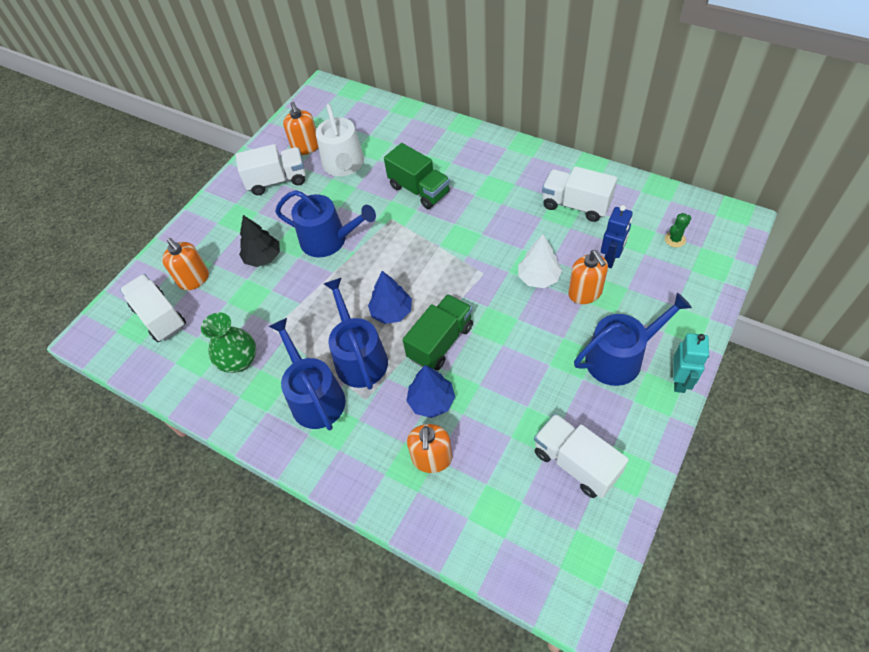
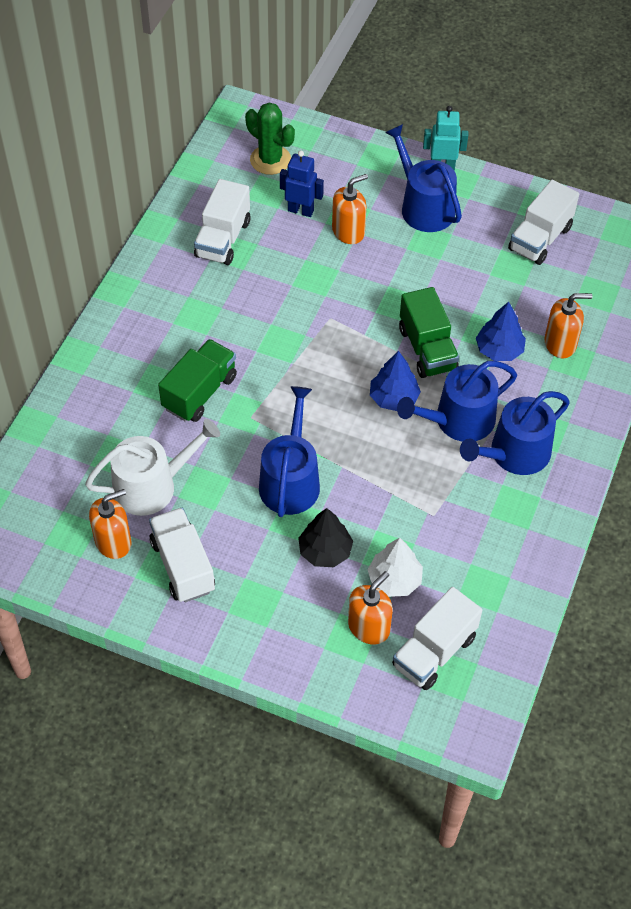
camera: 105 degrees left, 0 degrees up
green vase [201,312,256,373] -> none
green truck [403,294,473,370] -> green truck turned 135 degrees counterclockwise [399,287,459,378]
white tree [518,234,562,288] -> white tree moved to [368,538,423,597]
green cactus [665,213,691,248] -> green cactus [245,103,295,175], size x1.87

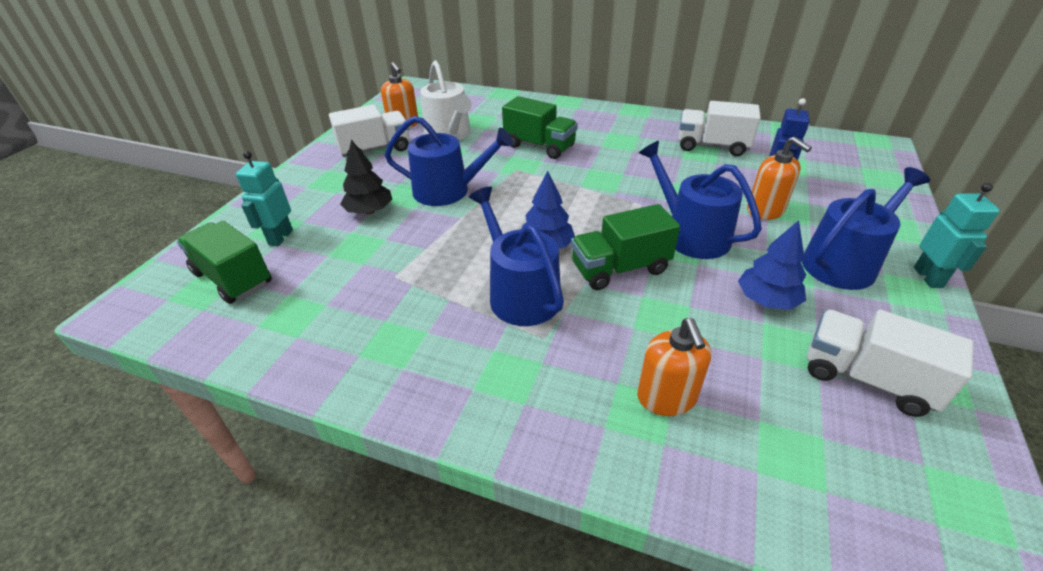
camera: 90 degrees right, 15 degrees down
green cactus [245,103,295,175] -> none
orange soap dispenser [348,571,393,645] -> turquoise robot [236,151,293,246]
white tree [368,538,423,597] -> none
white truck [392,587,482,690] -> green truck [177,221,272,304]
blue watering can [460,391,570,475] -> blue watering can moved to [639,141,762,259]
blue tree [476,302,526,361] -> blue tree moved to [738,220,806,310]

